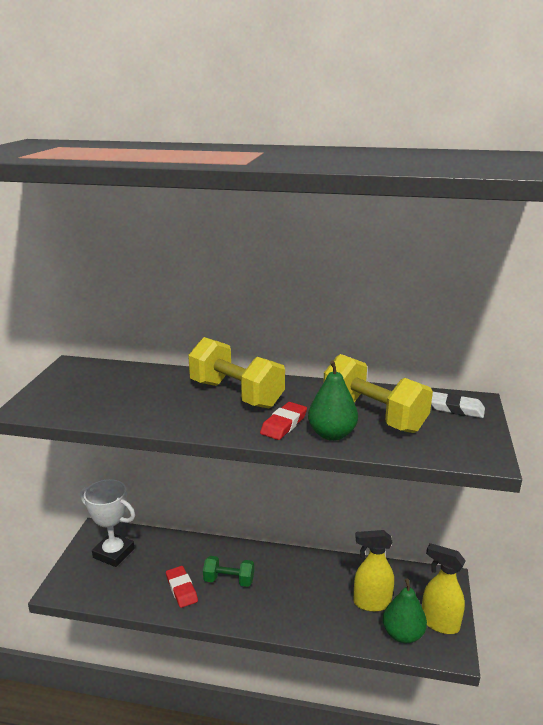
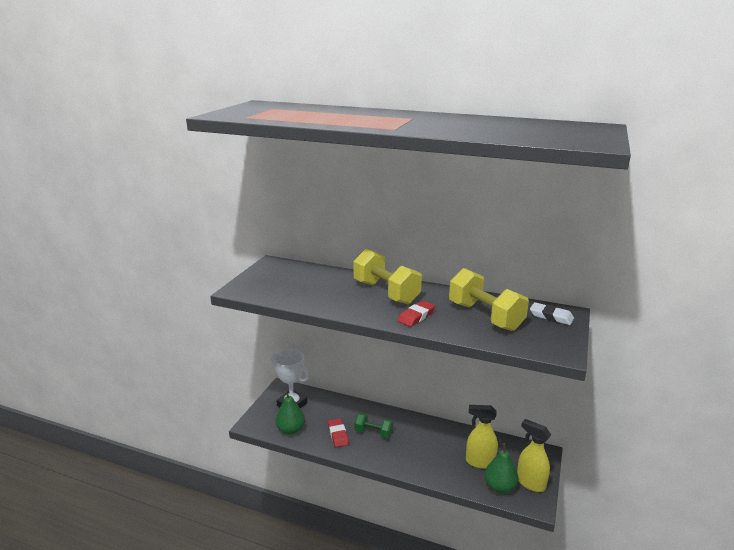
camera: 10 degrees right, 0 degrees up
green pear [308,360,358,441] -> green pear moved to [276,391,305,435]

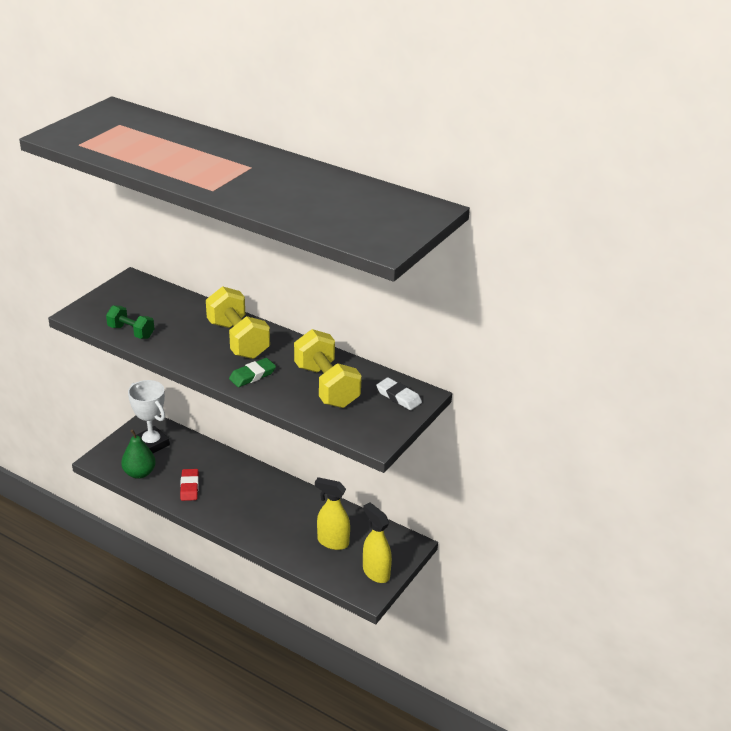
camera: 10 degrees right, 10 degrees up
green dumbbell [354,413,393,439] -> green dumbbell moved to [106,306,154,339]
red eraser [398,301,435,327] -> green eraser [229,358,276,387]
green pear [484,443,518,493] -> none

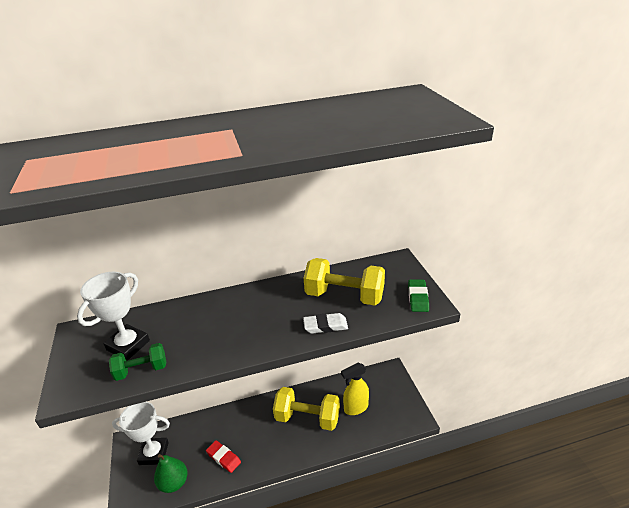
camera: 45 degrees left, 0 degrees up
yellow dumbbell [206,286,270,359] -> yellow dumbbell moved to [273,387,340,431]
green eraser [229,358,276,387] -> green eraser moved to [408,279,429,312]
yellow spray bottle [363,503,392,583] -> none
white eraser [376,377,422,410] -> white eraser moved to [303,313,348,334]
none -> white trophy [77,272,150,361]

